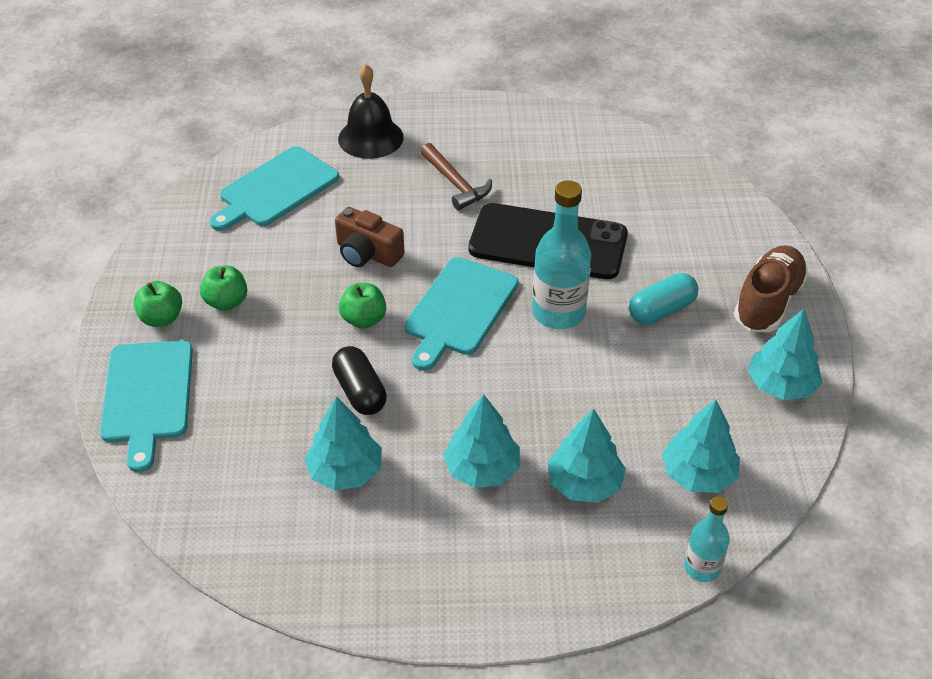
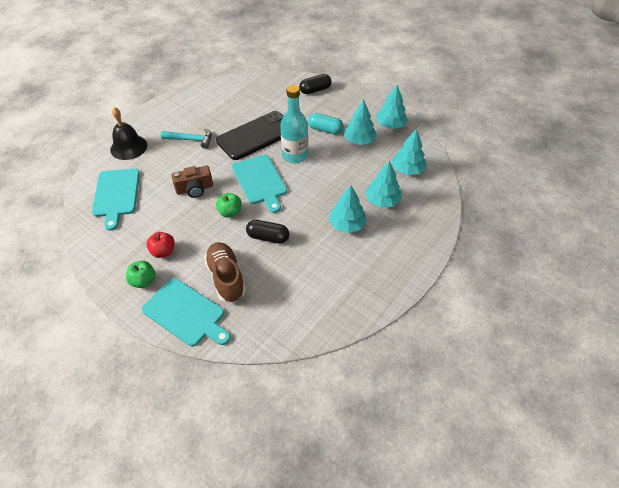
camera: 50 degrees left, 5 degrees up
green apple [200,266,247,311] -> red apple [147,232,175,258]
turquoise tree [304,396,382,490] -> turquoise tree moved to [344,100,377,145]
brown hammer [420,143,492,210] -> turquoise hammer [161,128,212,149]
turquoise capsule [629,273,698,325] -> turquoise capsule turned 75 degrees counterclockwise [308,113,344,134]
turquoise bottle [684,496,730,582] -> none
brown shoe [734,245,809,332] -> brown shoe moved to [204,242,246,303]
none -> black capsule [299,74,331,94]

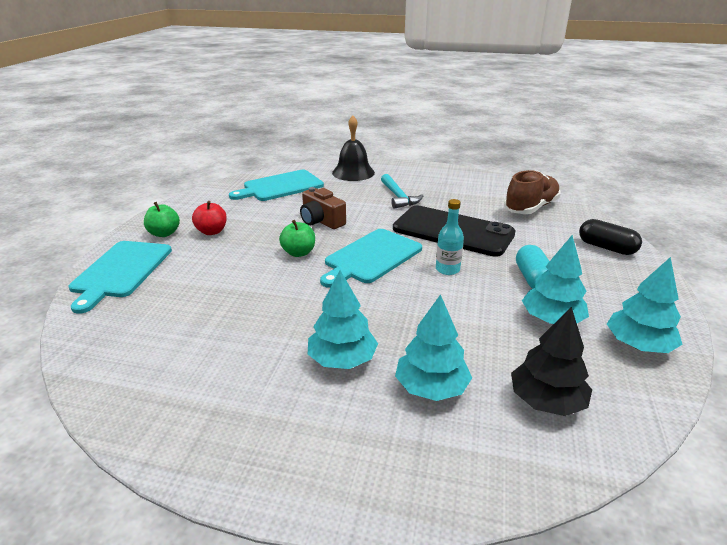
camera: 65 degrees right, 20 degrees down
brown shoe [204,242,246,303] -> brown shoe moved to [504,170,561,214]
black capsule [246,220,289,244] -> none
turquoise bottle [280,85,308,163] -> turquoise bottle [436,199,464,275], size x0.58
turquoise tree [392,129,427,175] -> black tree [511,307,592,416]

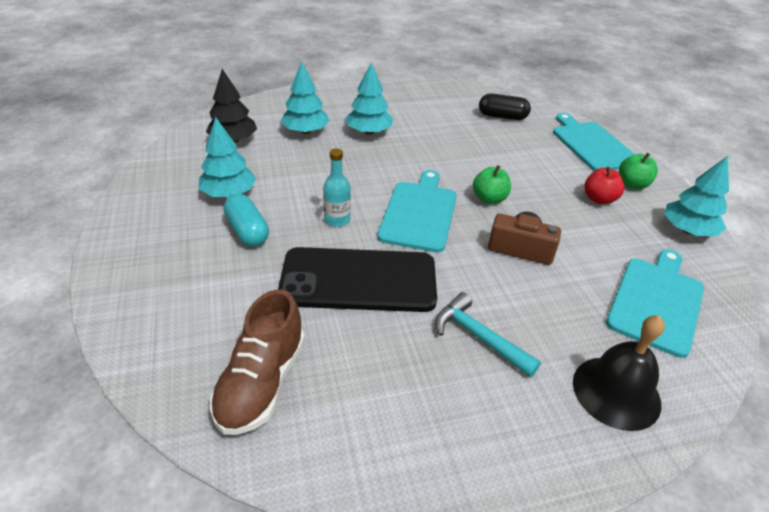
camera: 150 degrees right, 10 degrees up
black capsule [579,219,642,255] -> black capsule moved to [479,93,531,120]
turquoise tree [607,257,683,353] -> turquoise tree moved to [664,156,729,236]

